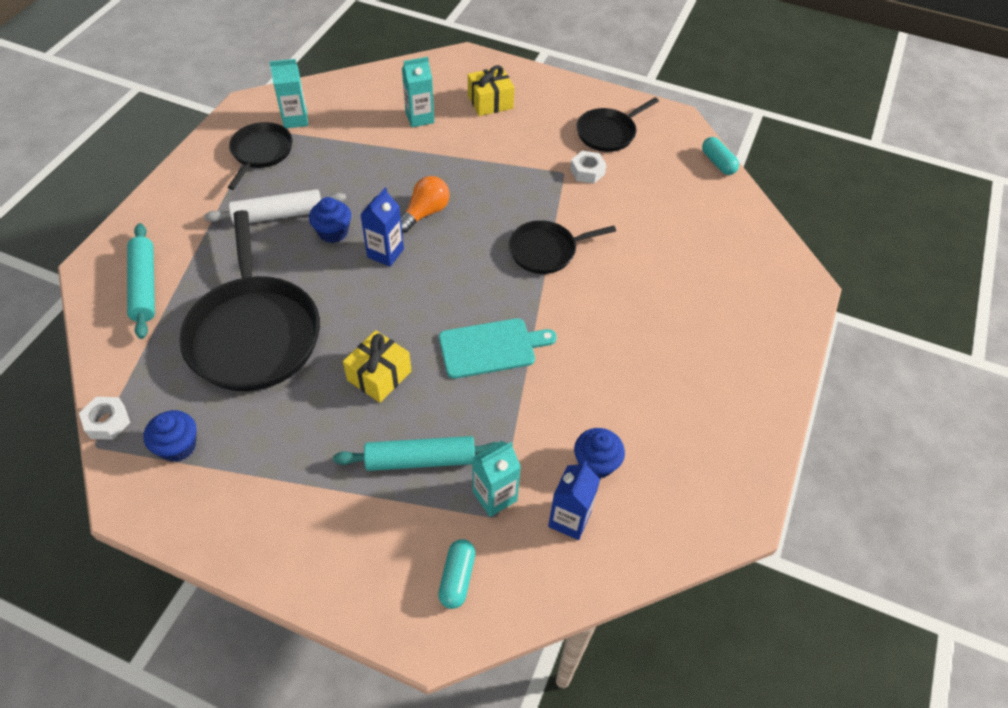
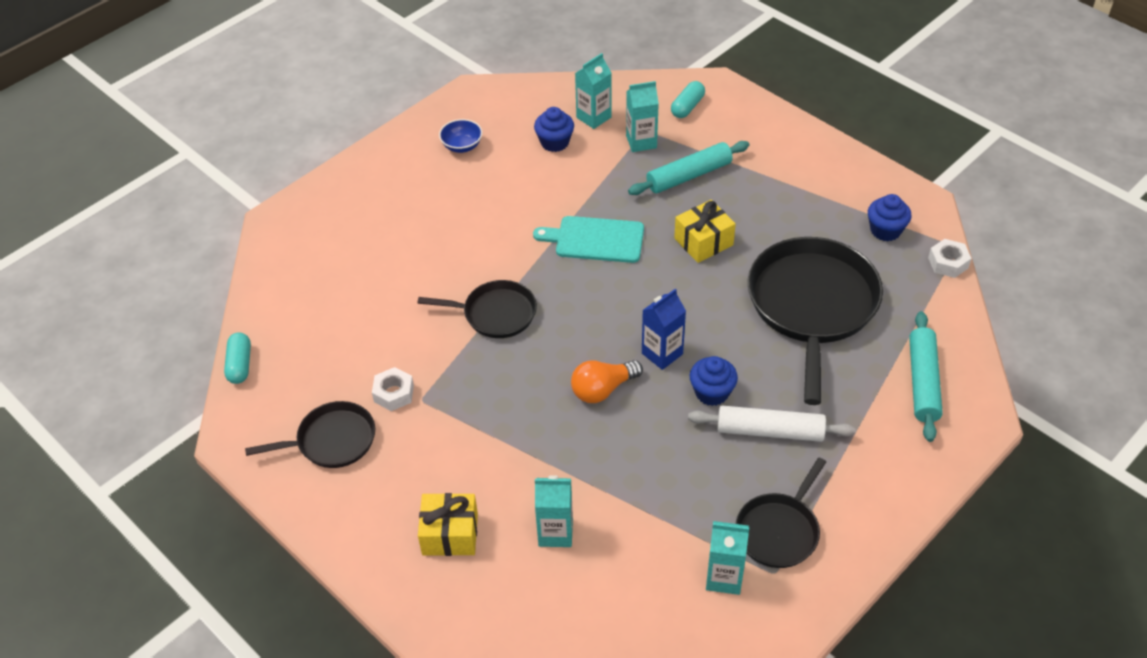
camera: 155 degrees left, 5 degrees down
turquoise rolling pin [333,436,499,471] -> turquoise rolling pin turned 45 degrees counterclockwise [628,141,749,195]
blue carton [548,461,600,540] -> turquoise carton [575,53,612,129]
none -> blue bowl [439,119,482,153]

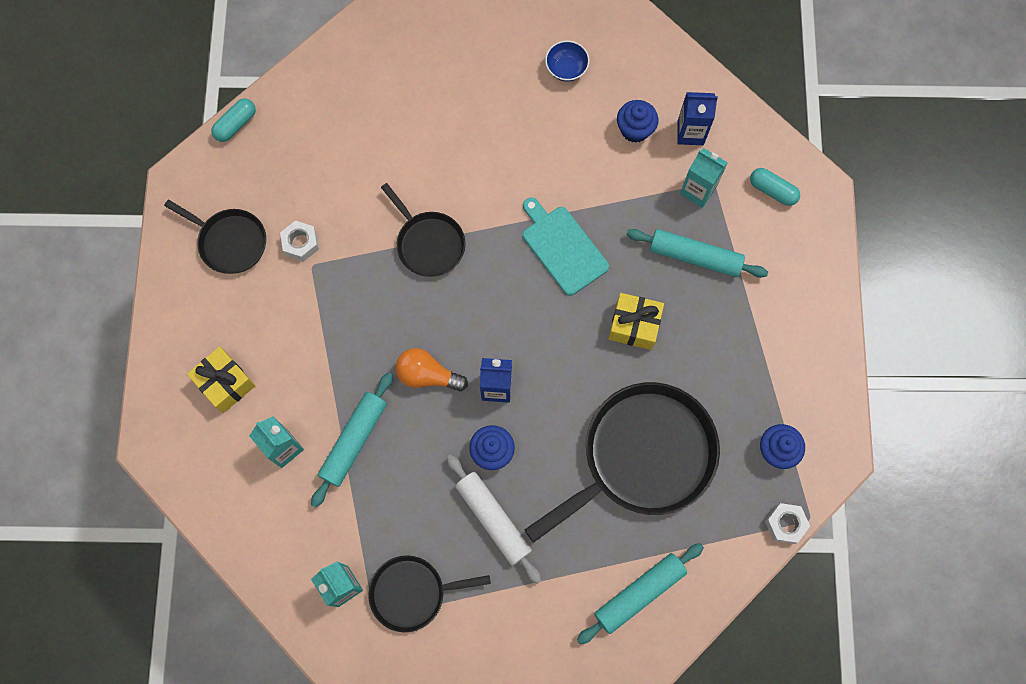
camera: 45 degrees right, 25 degrees up
turquoise carton [575,53,612,129] -> blue carton [677,92,718,145]
turquoise capsule [671,81,705,118] -> turquoise capsule turned 45 degrees clockwise [750,168,800,206]
none -> turquoise rolling pin [311,372,393,508]

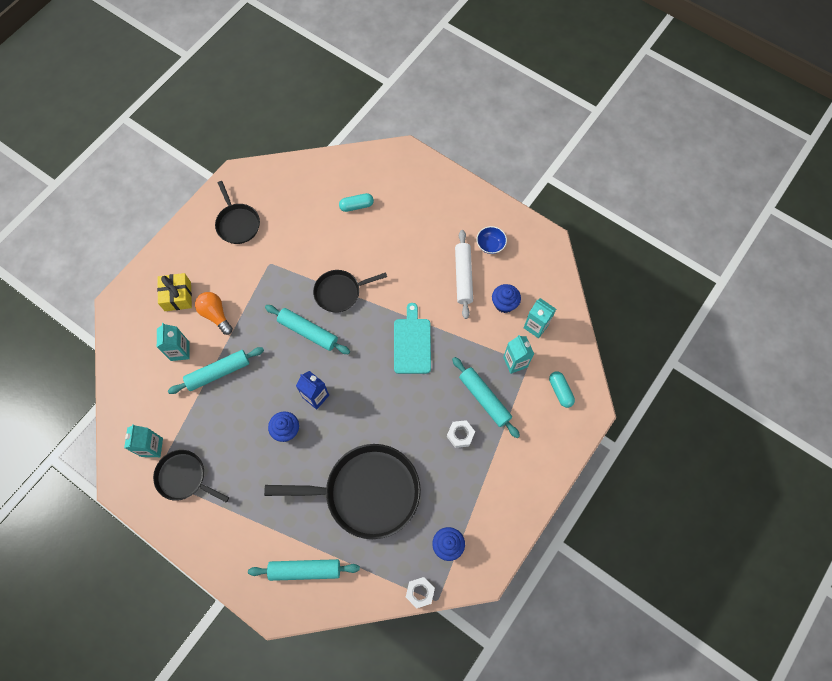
camera: 35 degrees right, 5 degrees down
turquoise capsule [211,99,256,142] -> turquoise capsule moved to [339,193,374,212]
white nut [280,220,319,261] -> white nut moved to [447,420,475,448]
black pan [381,183,465,277] -> black pan turned 75 degrees clockwise [313,270,387,313]
orange light bulb [396,348,468,391] -> orange light bulb moved to [195,292,233,335]
white rolling pin [446,454,542,584] -> white rolling pin moved to [455,230,473,319]
yellow gift [608,293,664,350] -> none
blue carton [677,92,718,145] -> turquoise carton [523,298,556,338]
none -> turquoise rolling pin [265,305,350,354]

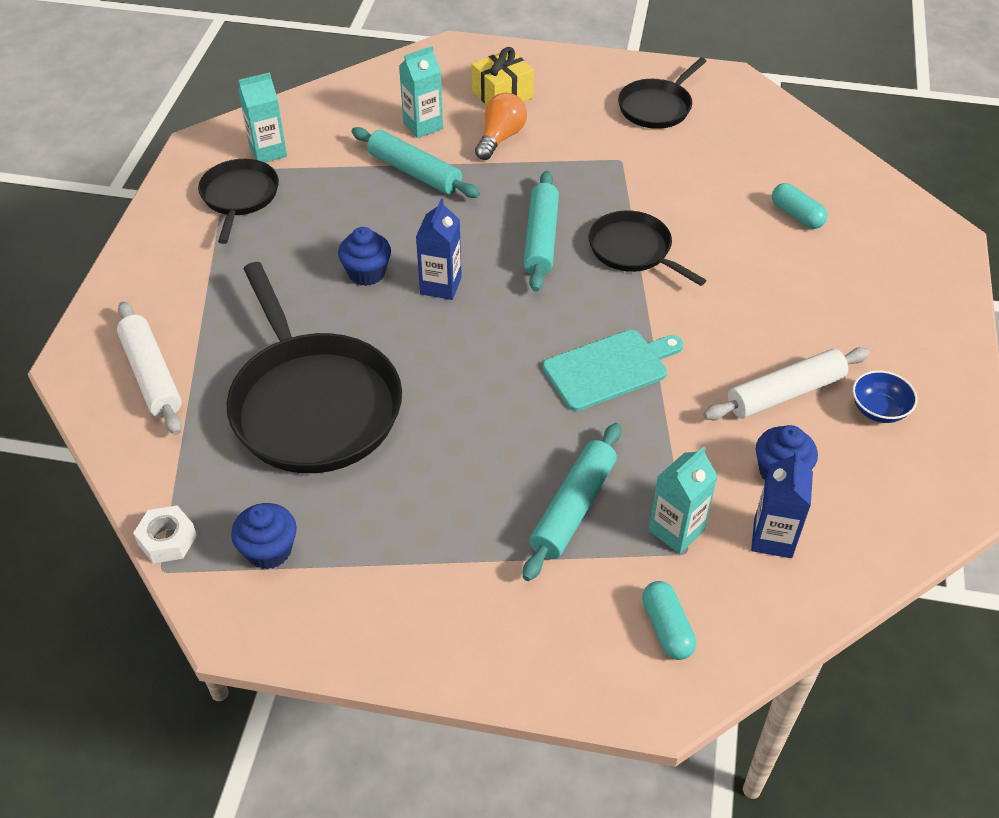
camera: 65 degrees right, 20 degrees down
turquoise rolling pin [248,559,360,581] -> white rolling pin [117,301,182,435]
white nut [447,420,475,448] -> none
turquoise carton [523,298,556,338] -> blue carton [751,450,813,558]
turquoise capsule [549,371,575,408] -> turquoise capsule turned 60 degrees counterclockwise [642,581,696,660]

